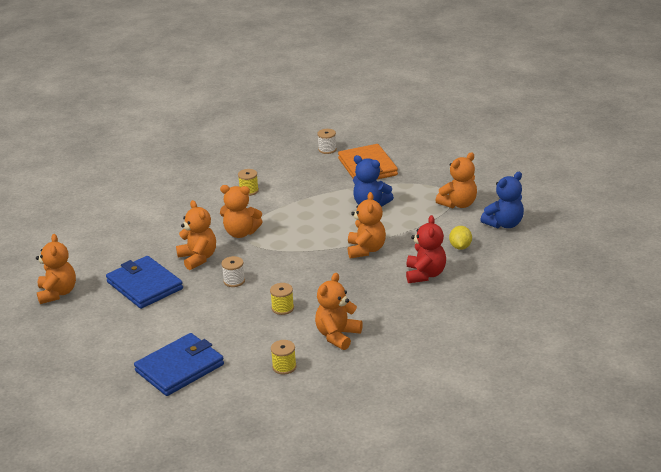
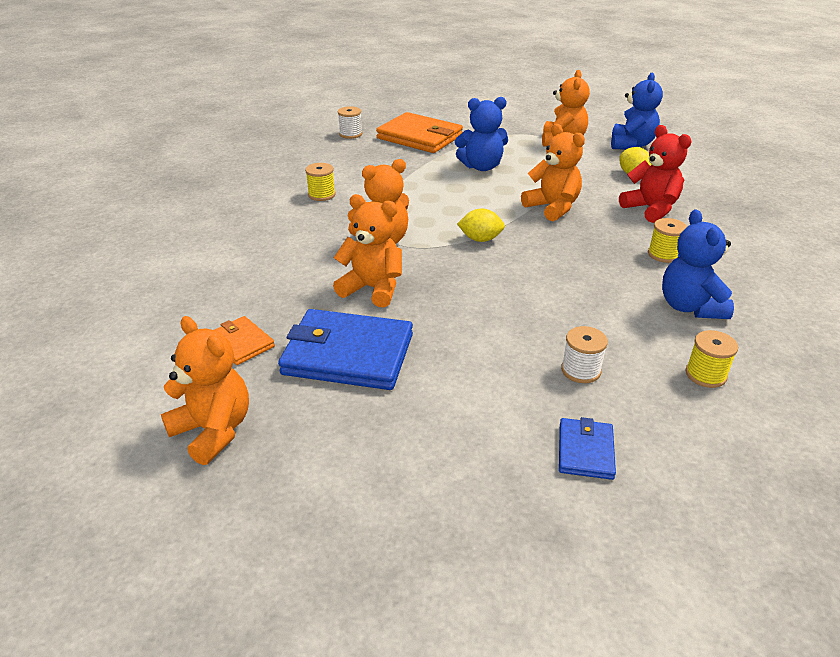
camera: 40 degrees left, 5 degrees up
blue wallet [134,333,224,396] -> blue wallet [559,417,616,480], size x0.50
white spool [221,256,245,287] -> white spool moved to [561,326,608,383]
yellow spool [270,283,294,315] -> yellow spool moved to [648,218,687,263]
orange teddy bear [315,273,363,350] -> blue teddy bear [662,209,734,319]
none -> orange wallet [214,316,275,365]
none -> yellow lemon [457,208,505,242]

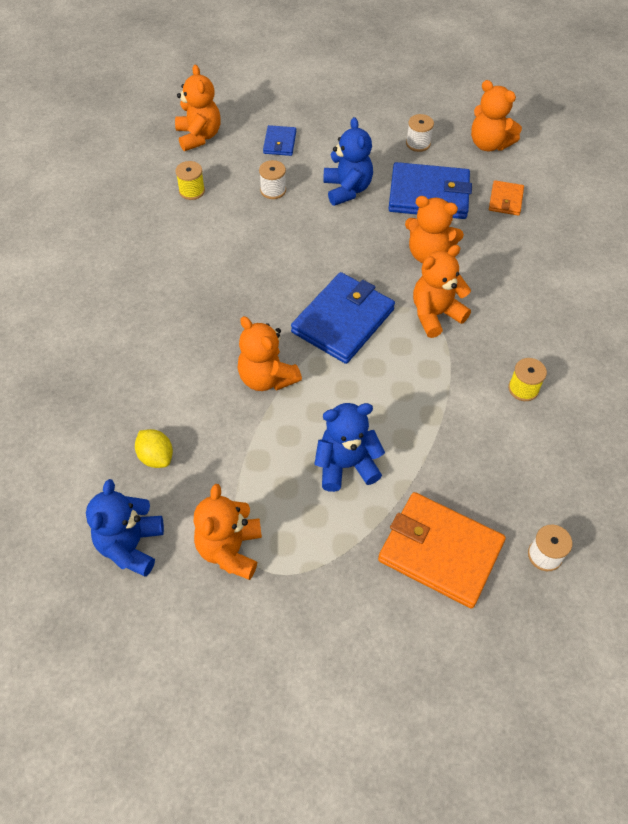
camera: 175 degrees right, 20 degrees up
orange wallet [214,316,275,365] -> orange wallet turned 60 degrees clockwise [489,180,524,216]
yellow lemon [457,208,505,242] -> blue wallet [291,272,395,364]
red teddy bear [619,125,692,223] -> none
yellow spool [648,218,687,263] -> none
blue teddy bear [662,209,734,319] -> blue teddy bear moved to [323,117,373,206]
none -> orange teddy bear [175,65,221,151]
none -> white spool [406,114,434,152]

